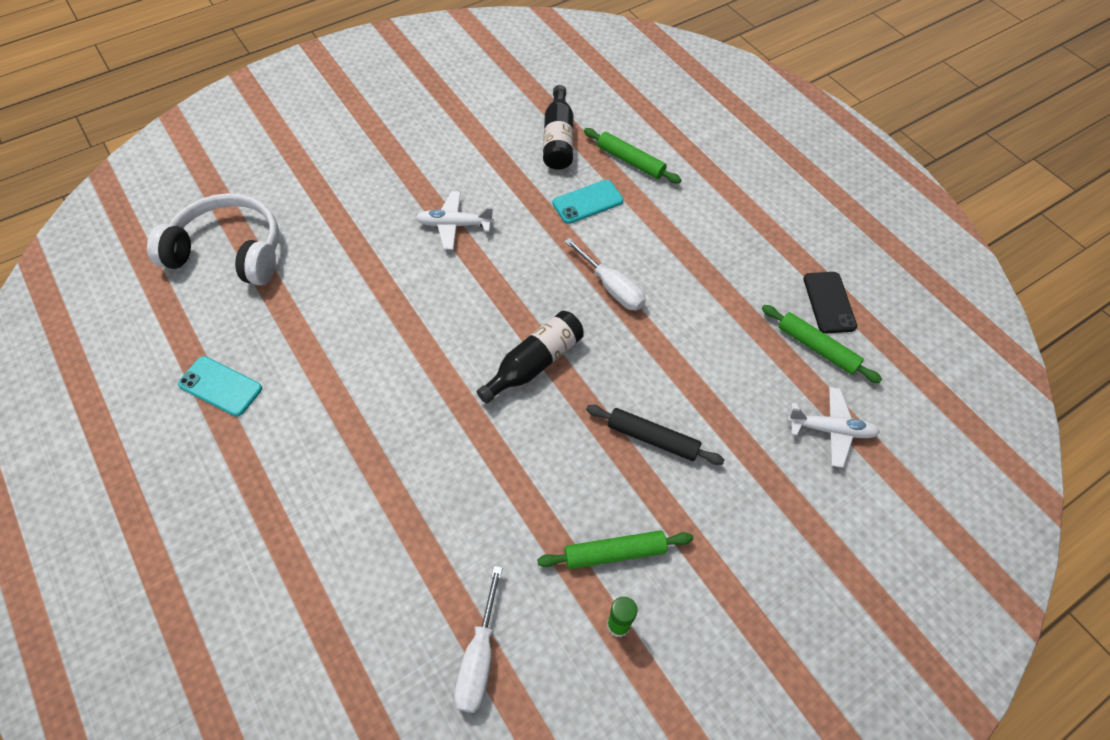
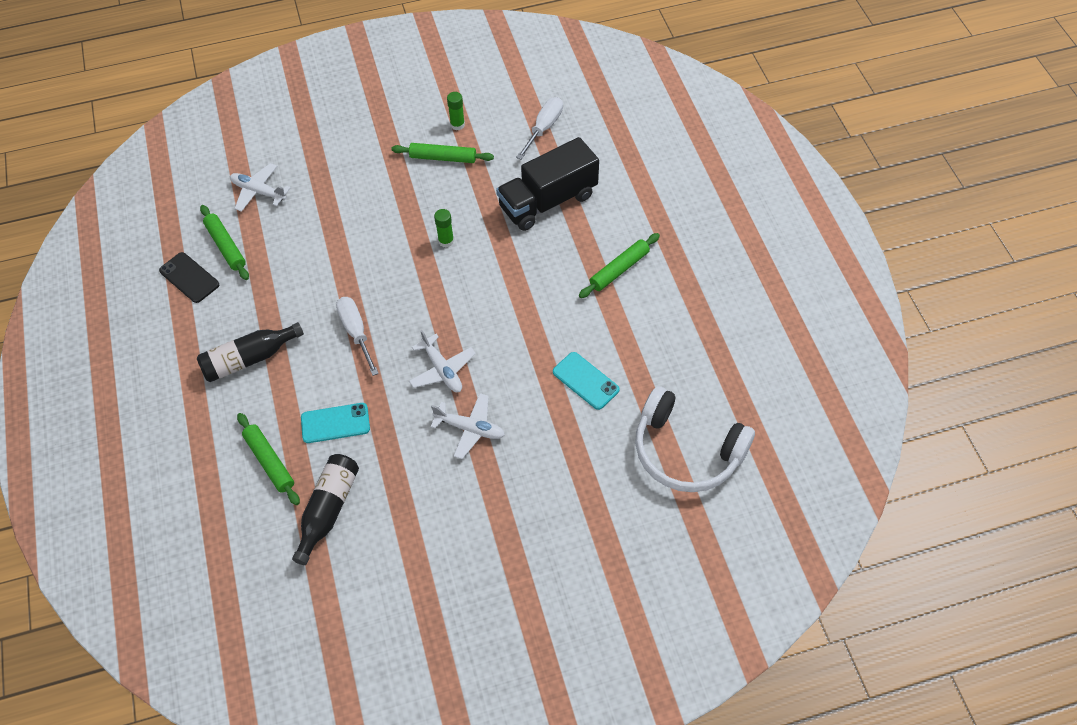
camera: 160 degrees left, 0 degrees up
turquoise phone [178,356,262,417] -> turquoise phone moved to [553,352,620,410]
black bottle [477,311,584,404] -> black bottle moved to [197,322,304,382]
black rolling pin [586,405,725,465] -> none
black phone [803,272,857,334] -> black phone turned 60 degrees counterclockwise [159,252,219,303]
none -> white plane [409,330,476,392]
none -> green glue stick [434,209,454,247]
none -> black truck [496,137,599,231]
none -> green rolling pin [579,233,660,298]

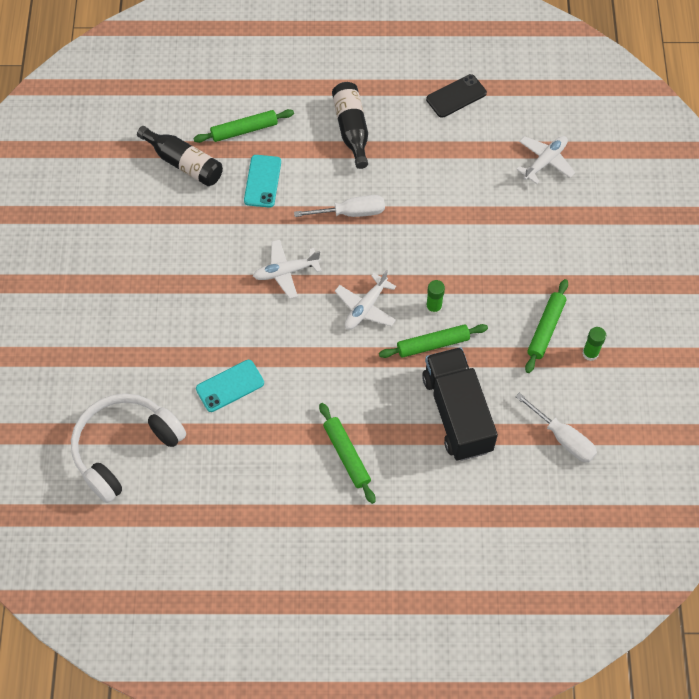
camera: 105 degrees right, 5 degrees up
green rolling pin [200,205,249,280] -> green rolling pin moved to [379,324,488,358]
white plane [430,393,505,459] -> white plane moved to [335,270,396,330]

